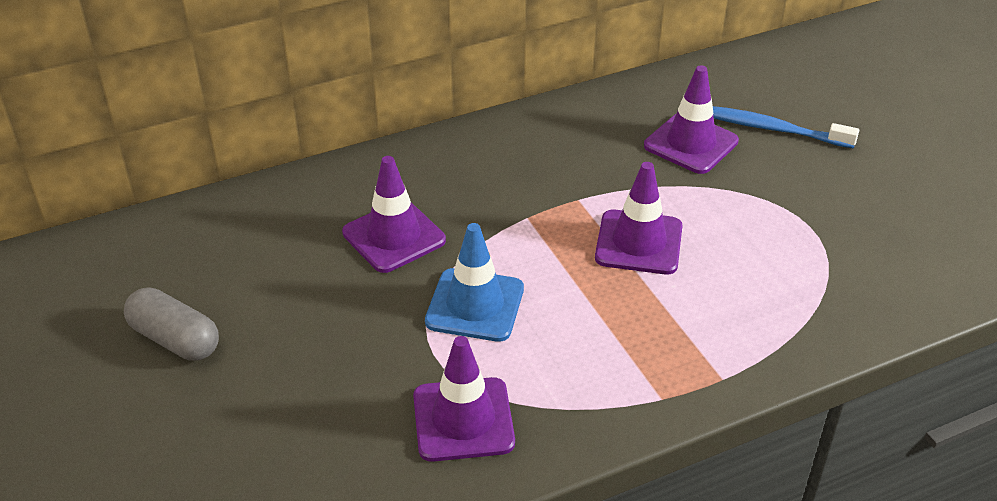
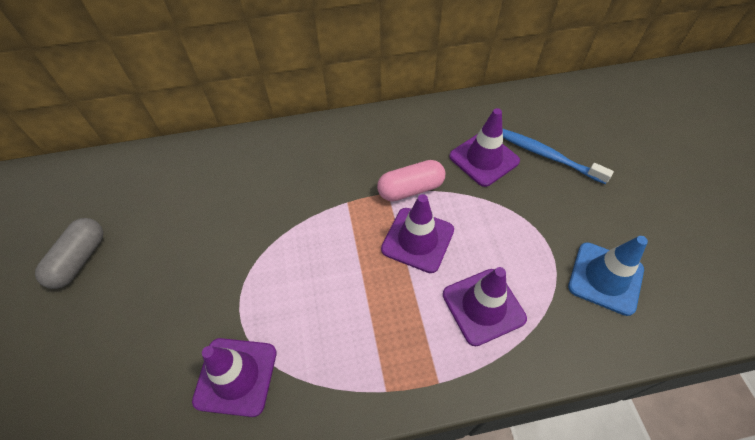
camera: 15 degrees right, 15 degrees up
grey capsule [124,287,219,361] -> grey capsule turned 60 degrees clockwise [35,218,103,289]
purple traffic cone [342,156,446,273] -> purple traffic cone moved to [443,267,527,346]
blue traffic cone [425,223,524,342] -> blue traffic cone moved to [568,236,648,316]
none -> pink capsule [377,160,445,201]

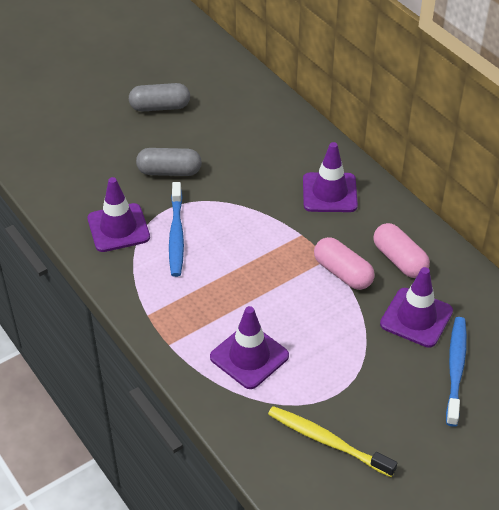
camera: 65 degrees right, 10 degrees down
purple traffic cone [381,194,454,273] -> purple traffic cone moved to [303,142,358,212]
blue traffic cone [568,236,648,316] -> yellow toothbrush [268,406,397,477]
none -> grey capsule [136,148,202,176]
none -> blue toothbrush [169,182,184,277]
none -> pink capsule [373,223,430,278]

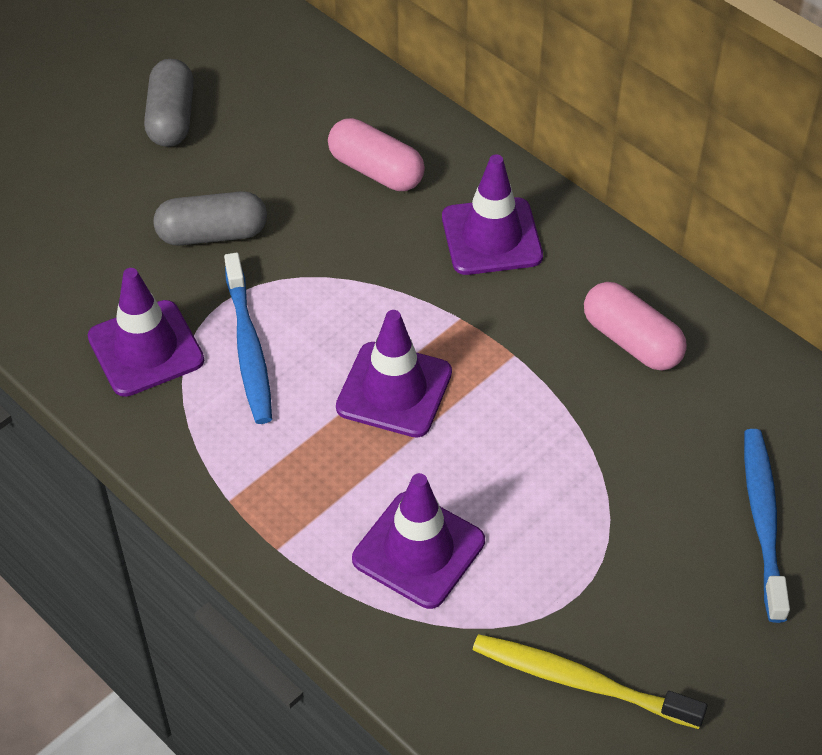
camera: 10 degrees left, 5 degrees up
grey capsule [129,83,190,112] -> grey capsule turned 75 degrees counterclockwise [144,59,194,147]
pink capsule [314,237,375,290] -> pink capsule moved to [328,118,425,191]
purple traffic cone [380,267,453,348] -> purple traffic cone moved to [336,310,452,438]

